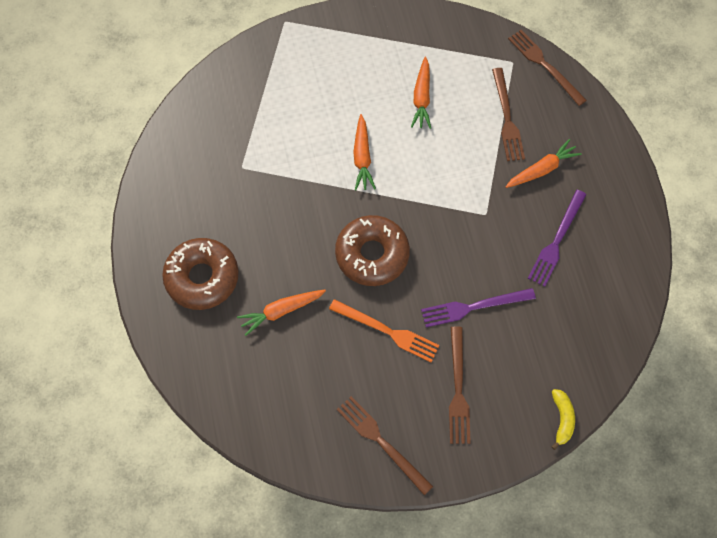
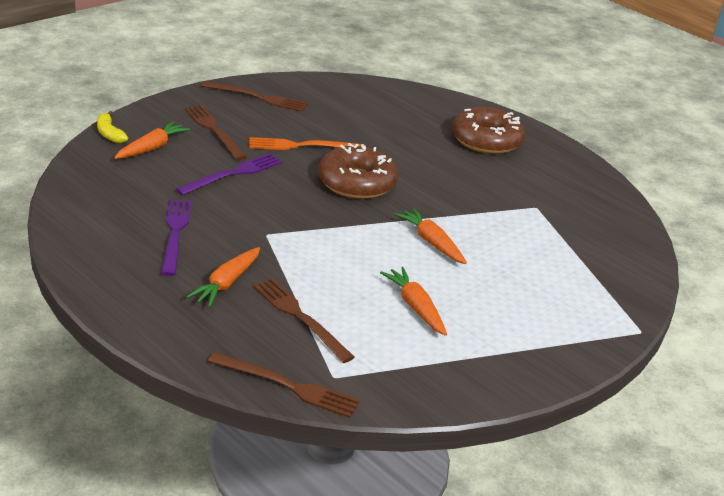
camera: 145 degrees right, 35 degrees down
orange carrot [237,290,326,336] -> orange carrot moved to [114,121,190,159]

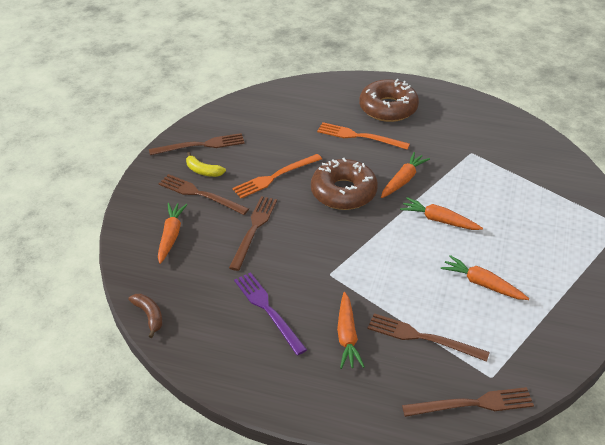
camera: 25 degrees left, 10 degrees up
yellow banana [97,111,128,143] -> yellow banana moved to [186,152,226,177]
purple fork [175,153,283,195] -> brown fork [229,196,277,271]
none -> brown banana [129,294,163,338]
none -> orange fork [317,122,410,150]
none -> orange carrot [381,152,430,198]

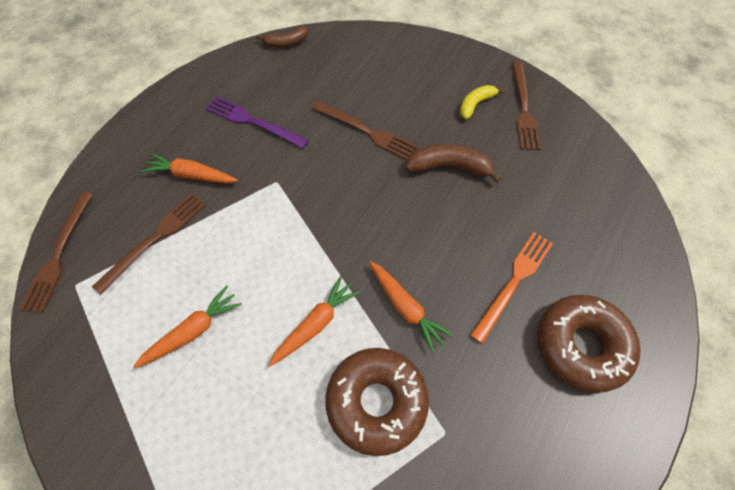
camera: 105 degrees right, 20 degrees up
brown fork [158,174,249,215] -> none
orange carrot [158,203,188,264] -> none
orange fork [232,154,322,198] -> brown banana [406,144,502,183]
purple fork [234,272,307,355] -> purple fork turned 135 degrees counterclockwise [206,96,309,149]
brown donut [311,158,378,210] -> brown donut moved to [325,348,429,456]

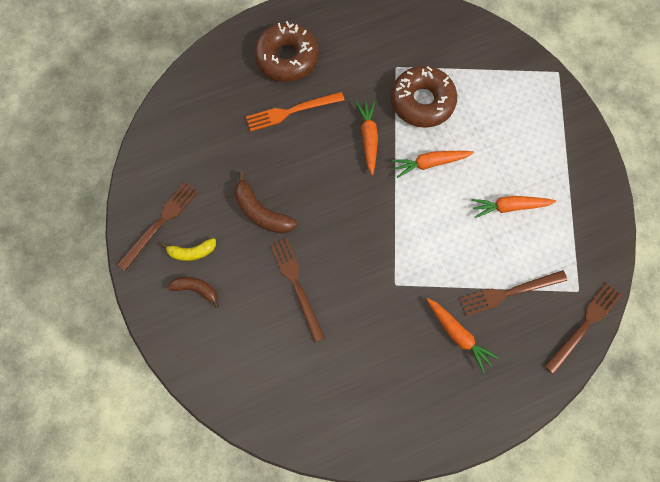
camera: 145 degrees left, 10 degrees up
purple fork [206,96,309,149] -> none
brown banana [256,26,308,48] -> brown banana moved to [167,277,219,308]

